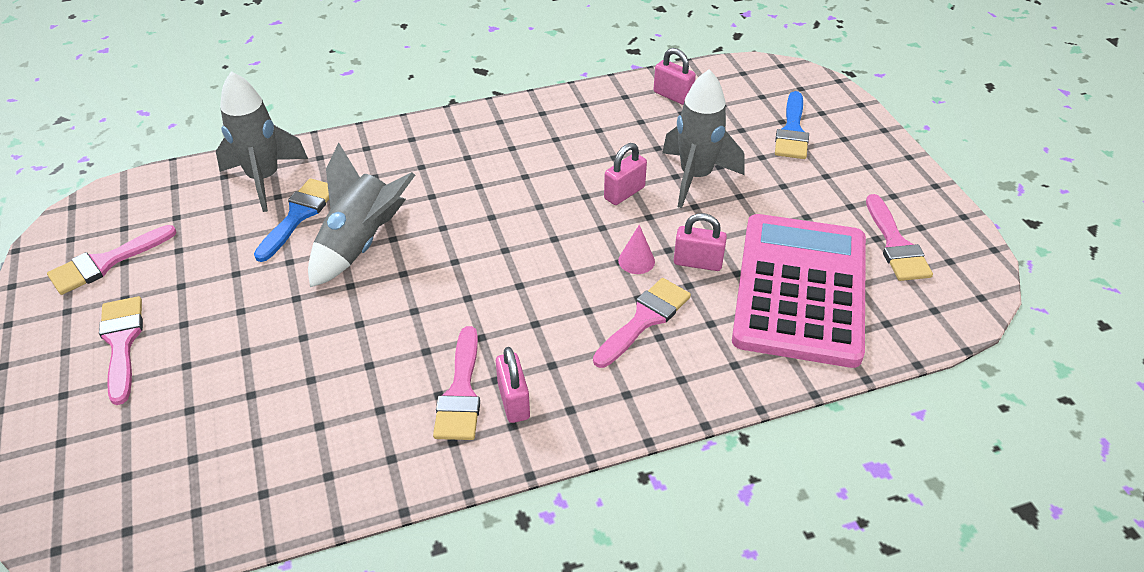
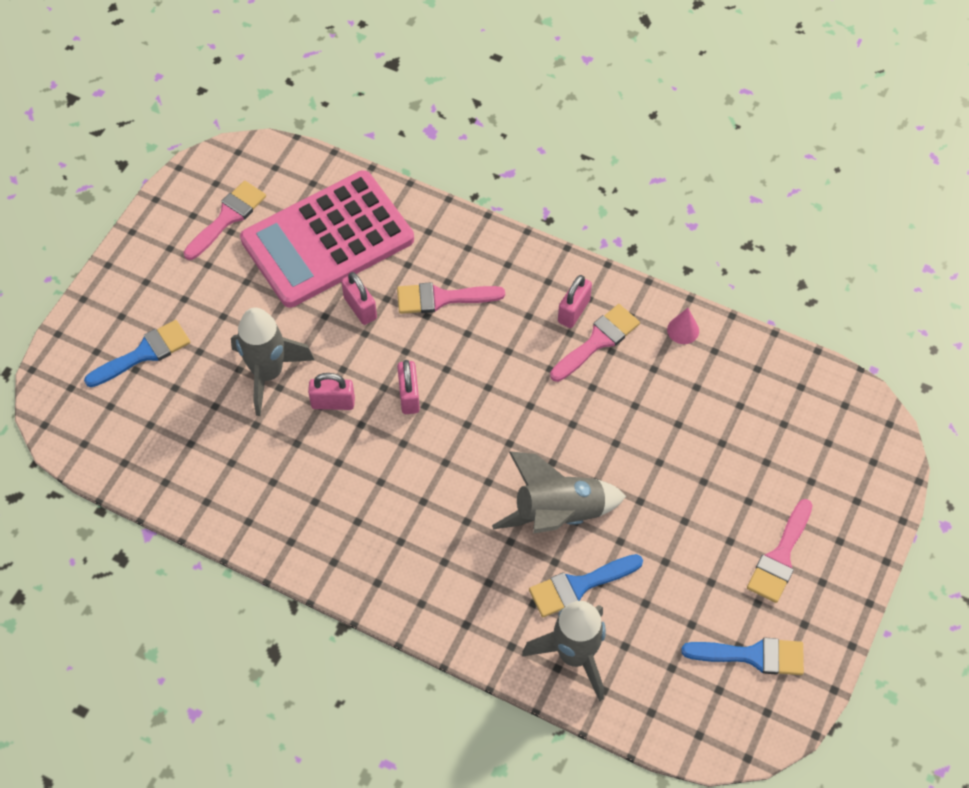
camera: 135 degrees left, 15 degrees up
pink brush [47,225,177,295] -> blue brush [681,637,804,675]
pink cone [618,225,655,274] -> pink cone moved to [667,308,699,344]
pink padlock [654,48,696,105] -> pink padlock moved to [397,360,420,414]

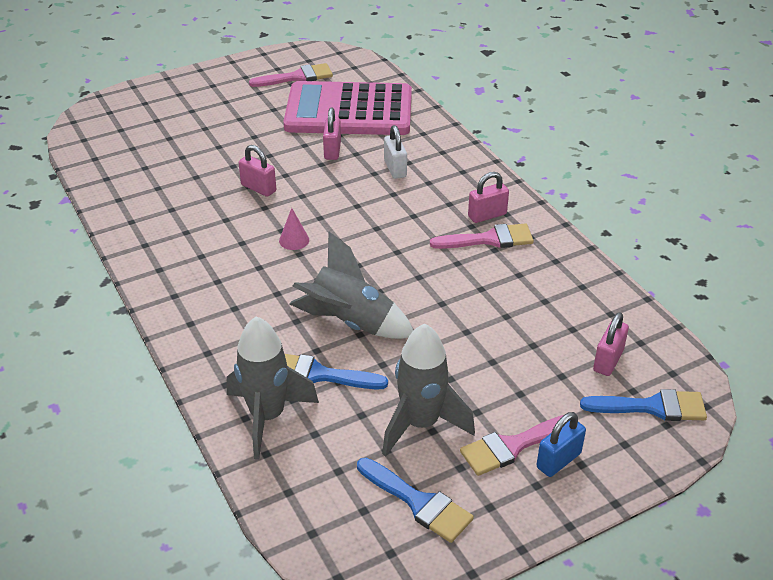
camera: 35 degrees right, 20 degrees down
blue brush [84,320,190,387] -> blue brush moved to [580,389,707,421]
grey rocket [231,308,314,416] -> grey rocket moved to [382,324,475,456]
pink brush [397,282,505,314] -> white padlock [384,125,407,179]
pink padlock [397,360,420,414] -> pink padlock moved to [593,312,629,376]
pink cone [667,308,699,344] -> pink cone moved to [279,208,309,250]
none -> blue padlock [537,412,586,477]

